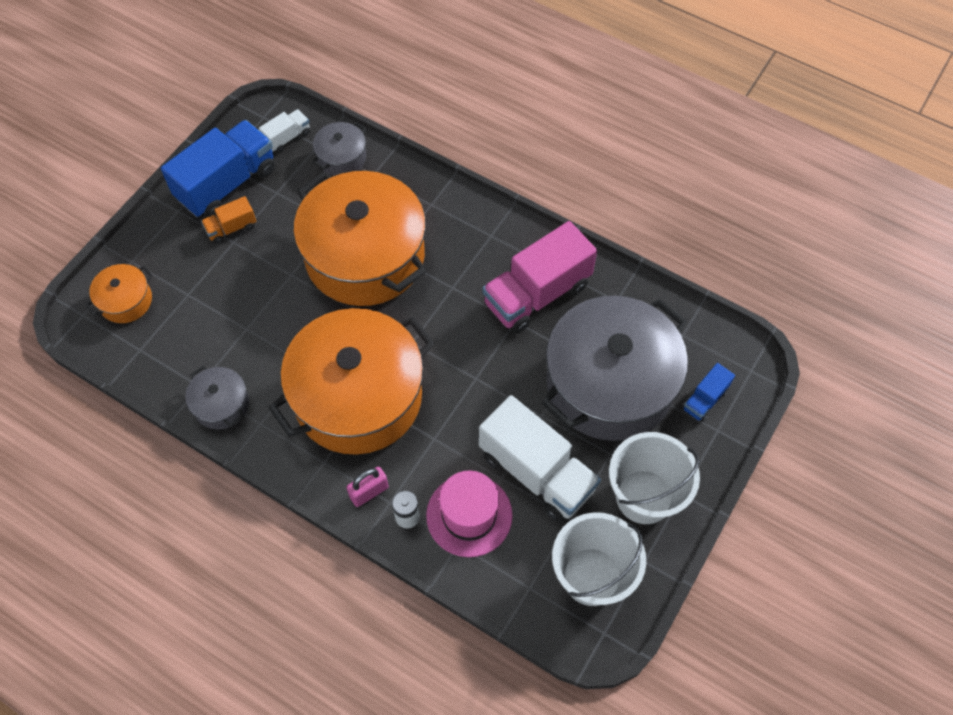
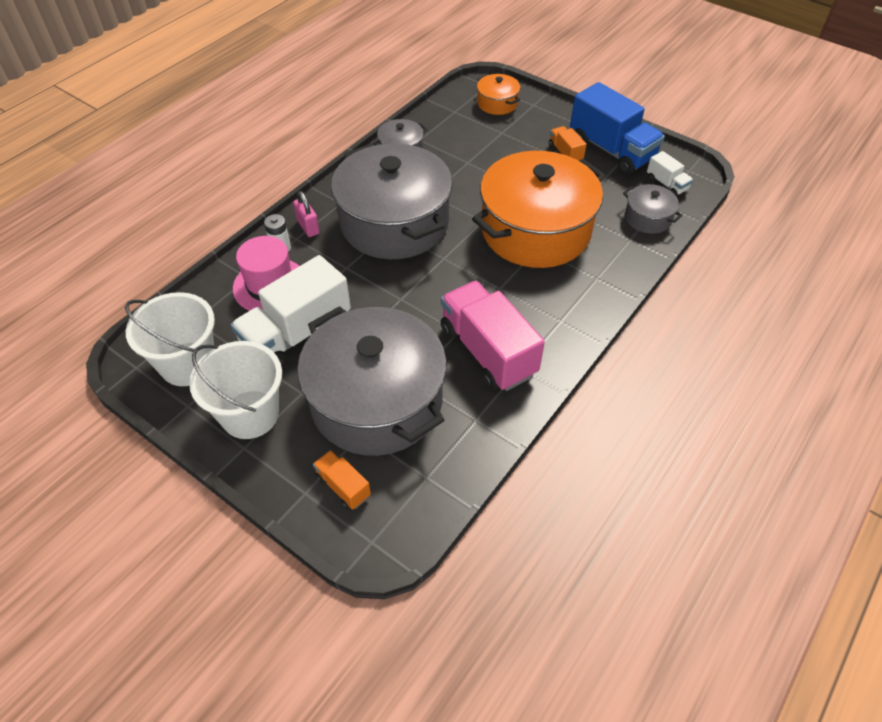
camera: 95 degrees right, 10 degrees down
orange pot [268,308,435,455] -> grey pot [331,143,453,259]
blue truck [682,363,735,422] -> orange truck [313,450,371,510]

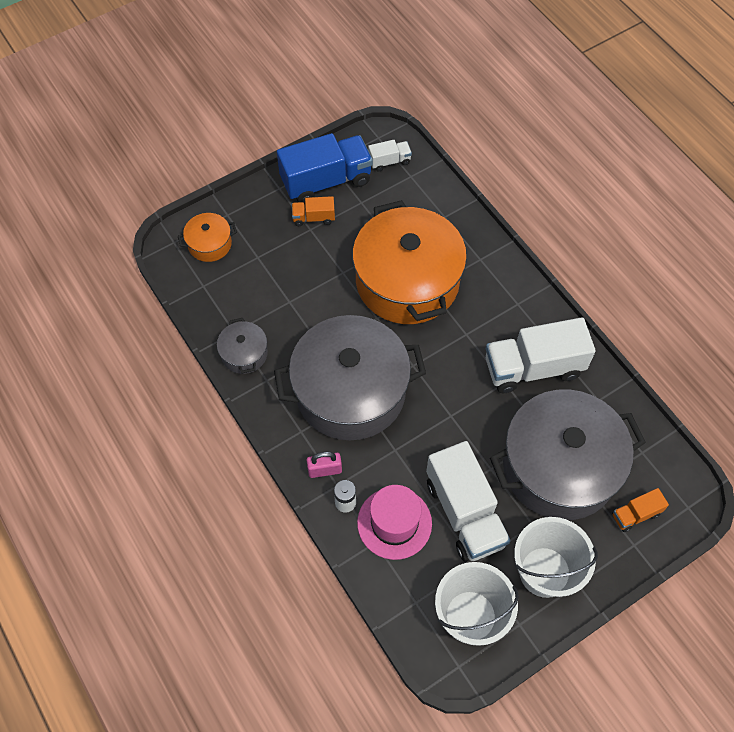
camera: 70 degrees left, 10 degrees up
pink truck [441,281,545,391] -> white truck [486,317,596,393]
grey pot [623,184,683,234] -> none

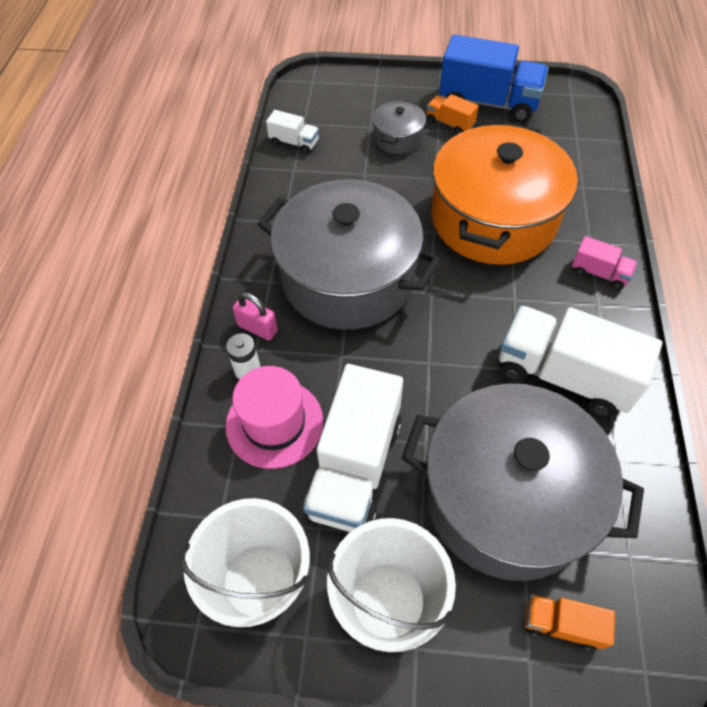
camera: 40 degrees right, 5 degrees down
orange pot [178,213,237,262] -> none
grey pot [217,318,268,374] -> grey pot moved to [373,100,426,154]
white truck [368,140,412,172] -> white truck moved to [266,110,319,154]
none -> pink truck [572,236,638,290]

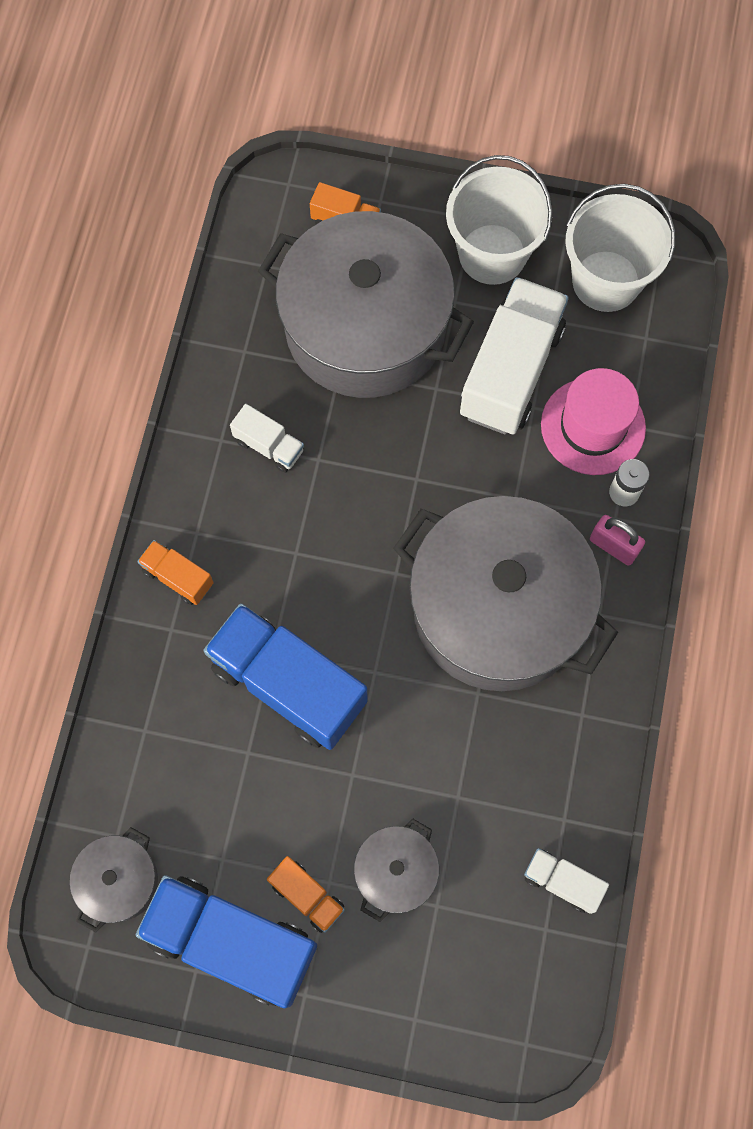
camera: 175 degrees left, 15 degrees up
orange pot [431,122,578,265] -> blue truck [203,603,368,750]
white truck [499,305,662,417] -> white truck [230,404,304,473], size x0.47
pink truck [572,236,638,290] -> orange truck [137,540,214,605]
none -> grey pot [70,827,158,932]

